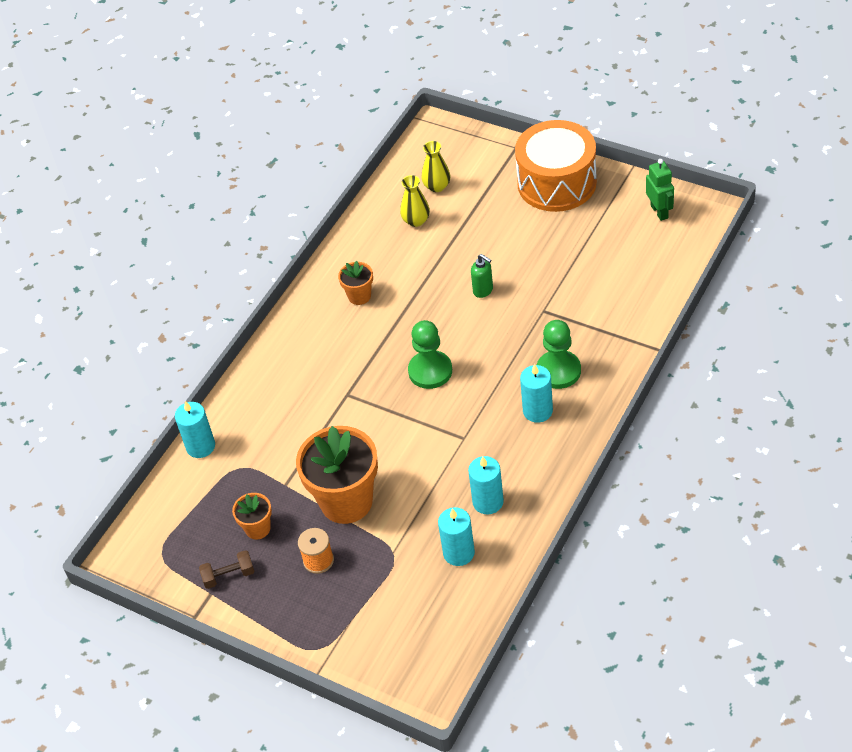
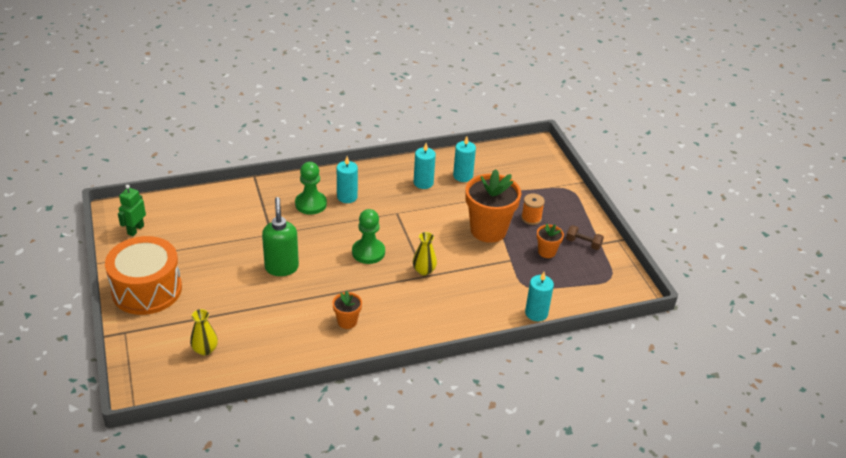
camera: 145 degrees left, 10 degrees down
yellow vase [400,175,430,227] -> yellow vase moved to [413,232,437,275]
green soap dispenser [471,254,493,298] -> green soap dispenser [262,197,299,276], size x1.83

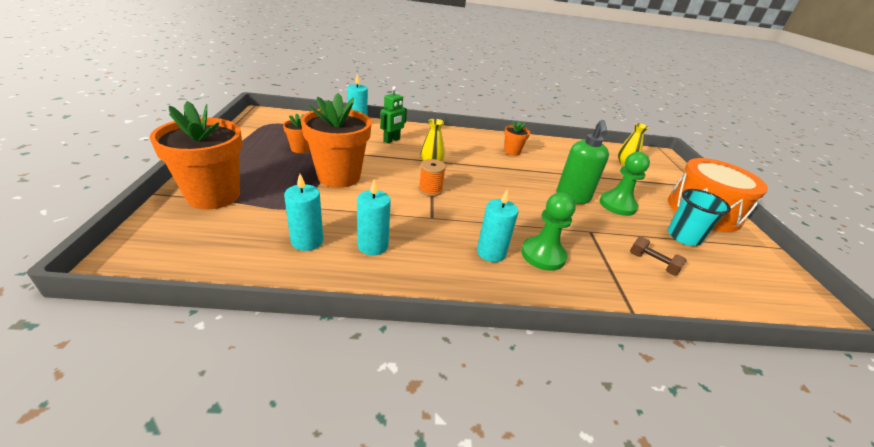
camera: 165 degrees left, 5 degrees down
green robot [118,185,146,236] -> green robot moved to [380,86,407,144]
green pawn [352,209,385,264] -> green pawn moved to [600,152,650,216]
orange spool [521,194,545,225] -> orange spool moved to [419,159,446,196]
brown dumbbell [566,225,604,250] -> brown dumbbell moved to [630,236,687,276]
none -> orange flower pot [150,101,243,209]
none -> turquoise cup [668,189,731,246]

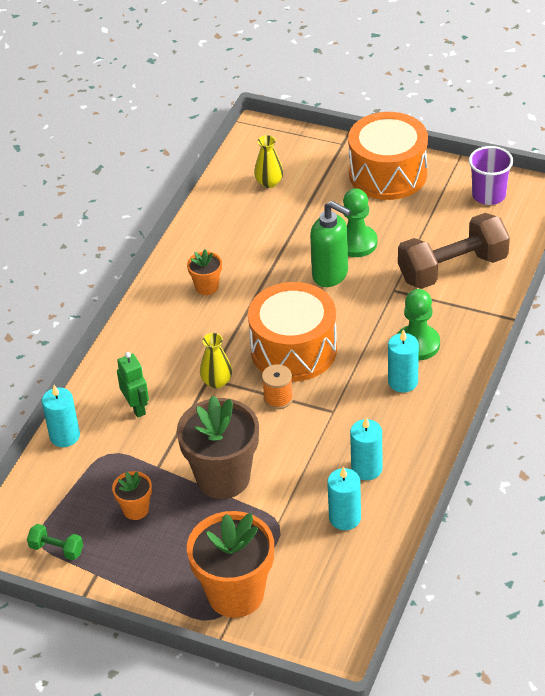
camera: 60 degrees left, 10 degrees up
orange flower pot [301,93,371,188] -> brown flower pot [177,395,259,499]
brown dumbbell [630,236,687,276] -> brown dumbbell [398,213,510,289], size x2.30
turquoise cup [668,189,731,246] -> none
none -> green dumbbell [27,524,83,560]
none -> orange drum [248,282,337,382]
none -> purple cup [469,146,513,205]

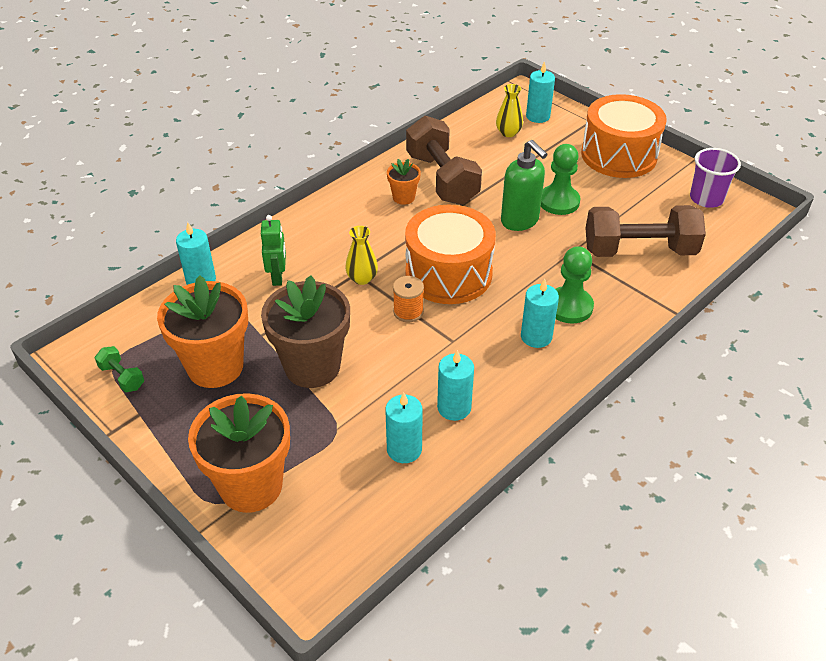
camera: 20 degrees right, 0 degrees up
orange flower pot [112,471,152,520] -> orange flower pot [157,276,248,388], size x2.08
none -> brown dumbbell [406,116,482,205]
none -> turquoise candle [526,61,555,123]

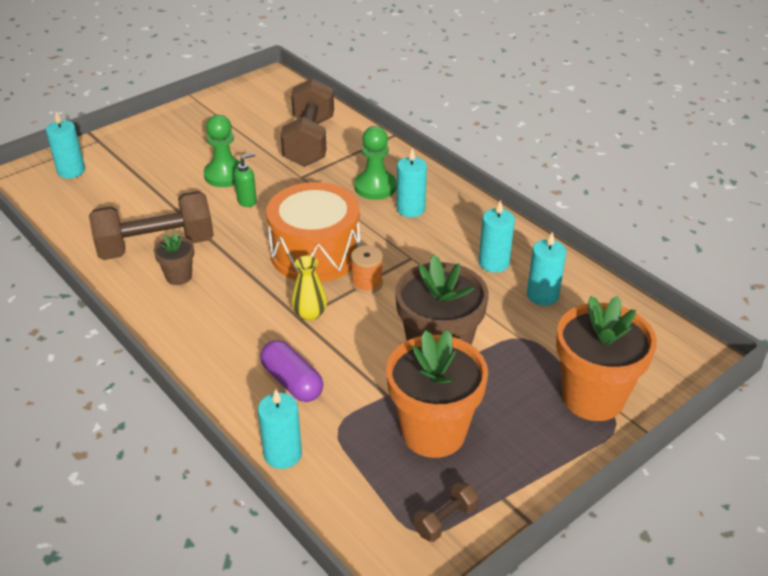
camera: 85 degrees left, 5 degrees down
green dumbbell [95,346,144,392] -> brown dumbbell [414,482,479,542]
green robot [261,215,286,286] -> purple capsule [260,340,323,402]
orange flower pot [387,159,421,205] -> brown flower pot [154,232,194,285]
yellow vase [496,84,523,137] -> none
green soap dispenser [501,140,548,231] -> green soap dispenser [234,153,257,207], size x0.55
orange drum [581,94,667,178] -> none
purple cup [690,148,741,208] -> none

